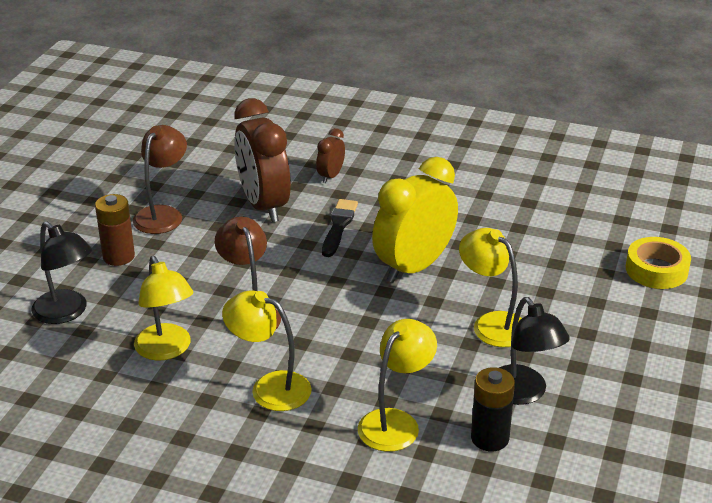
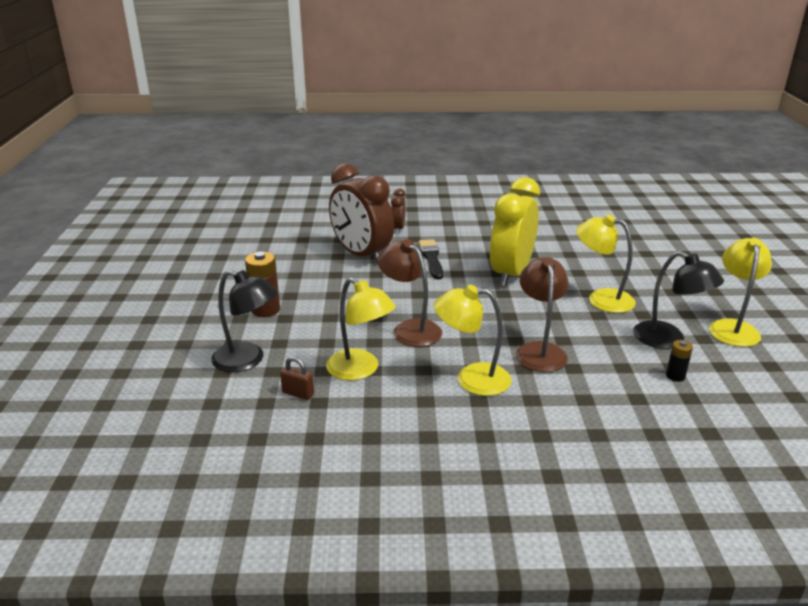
camera: 20 degrees left, 5 degrees down
brown lamp [133,125,187,234] -> brown lamp moved to [516,257,569,372]
yellow lamp [358,319,437,452] -> yellow lamp moved to [709,238,772,347]
black battery [471,367,515,451] -> black battery [666,340,693,382], size x0.56
yellow tape [626,237,691,289] -> none
none -> brown padlock [280,356,314,400]

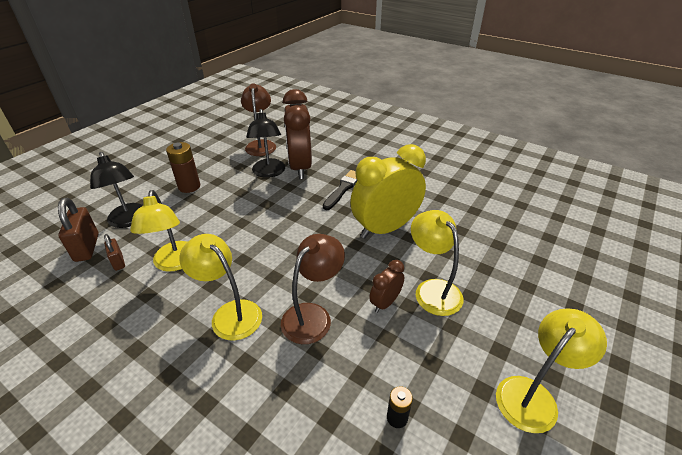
camera: 35 degrees right, 10 degrees up
brown lamp [377,239,442,347] -> brown lamp moved to [241,83,276,156]
brown clock [391,188,406,234] -> brown clock moved to [369,260,404,313]
black lamp [633,251,724,349] -> black lamp moved to [246,109,285,178]
none -> brown padlock [58,198,99,262]

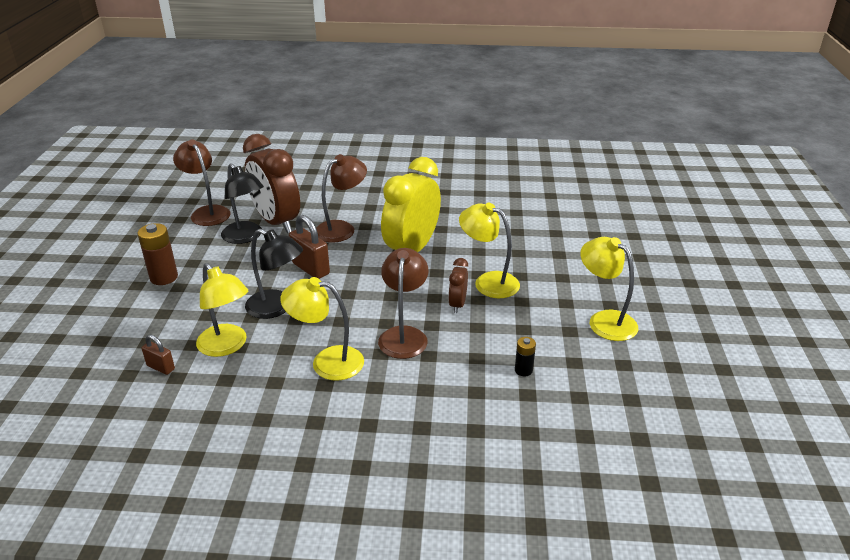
camera: 30 degrees left, 5 degrees down
brown padlock [58,198,99,262] -> brown padlock moved to [289,215,330,279]
black lamp [90,152,143,228] -> black lamp moved to [245,229,303,319]
black brush [323,170,358,210] -> brown lamp [316,154,367,243]
yellow lamp [496,308,607,433] -> yellow lamp turned 60 degrees counterclockwise [580,237,638,341]

